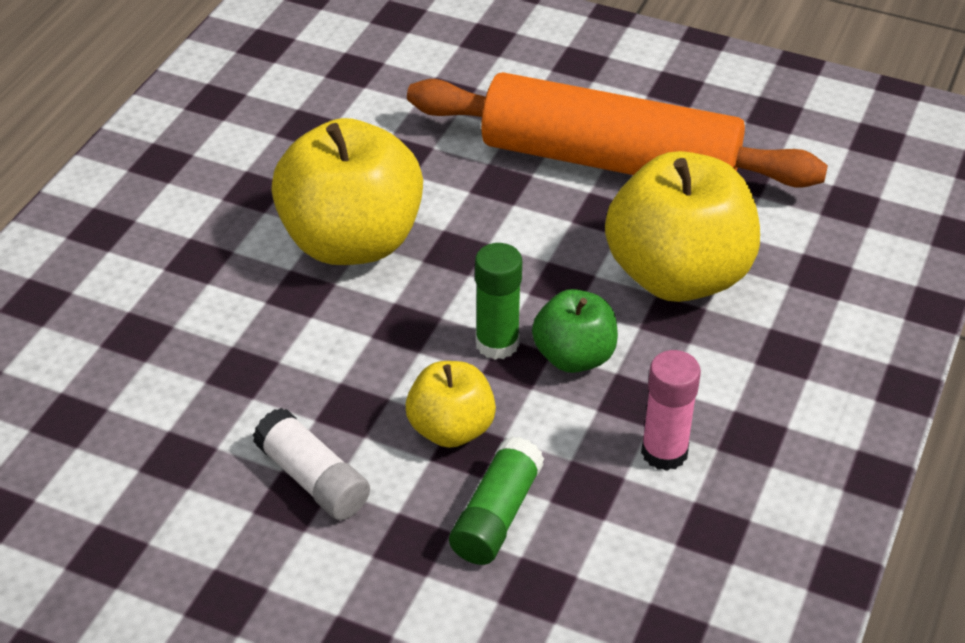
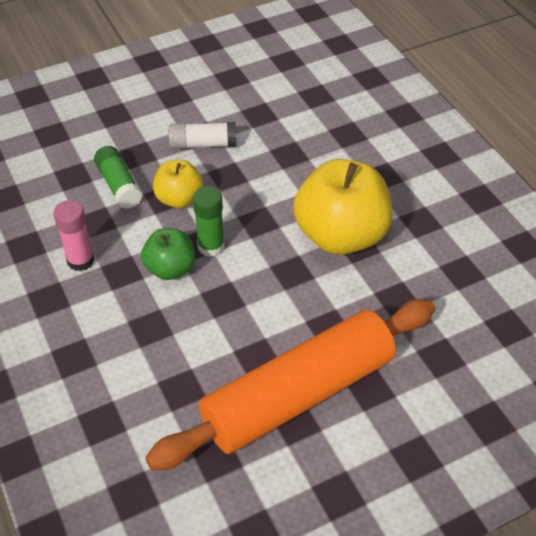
camera: 130 degrees right, 5 degrees up
yellow apple [605,151,760,302] -> none

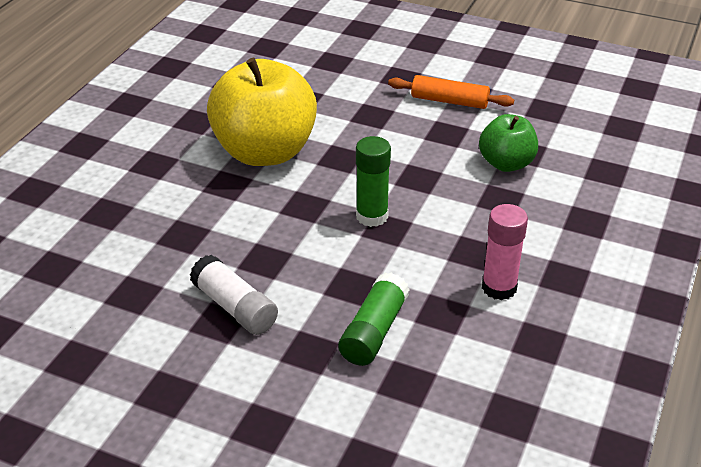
camera: 130 degrees left, 10 degrees down
green apple [141,228,195,280] -> green apple moved to [479,114,538,172]
orange rolling pin [145,299,435,470] -> orange rolling pin [388,75,514,109], size x0.42
yellow apple [153,160,203,208] -> none

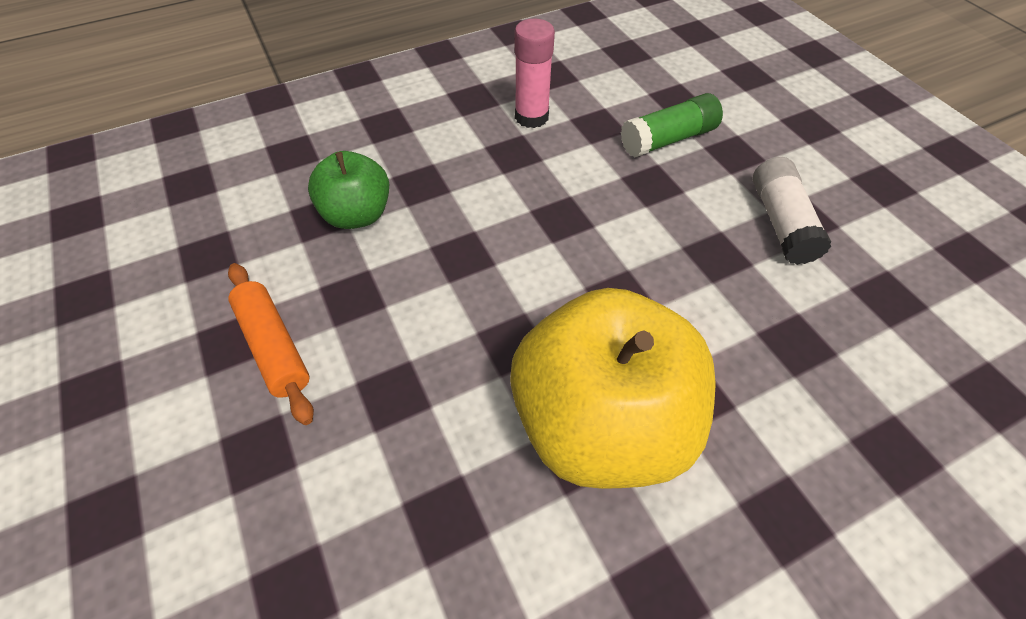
camera: 140 degrees left, 15 degrees up
green glue stick [356,136,391,227] -> none

